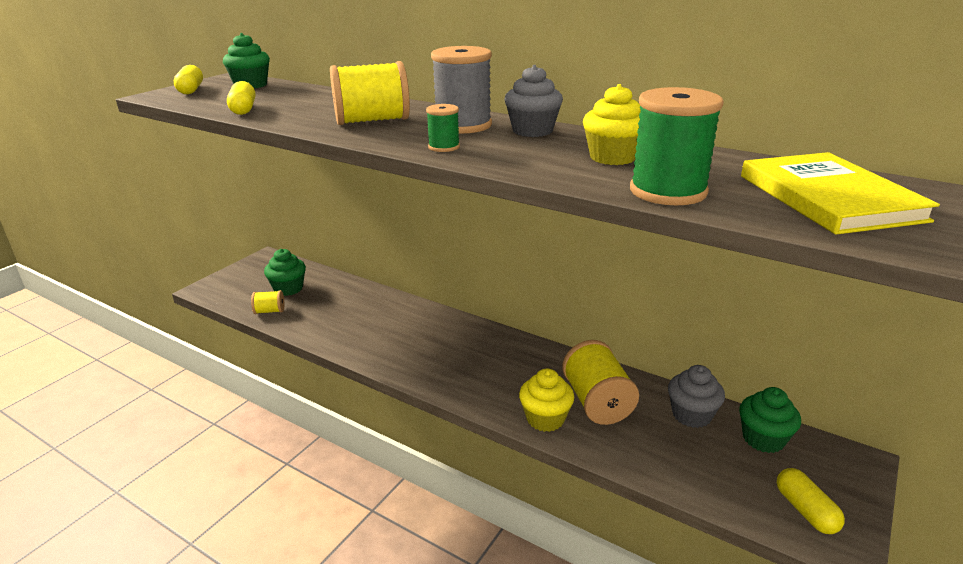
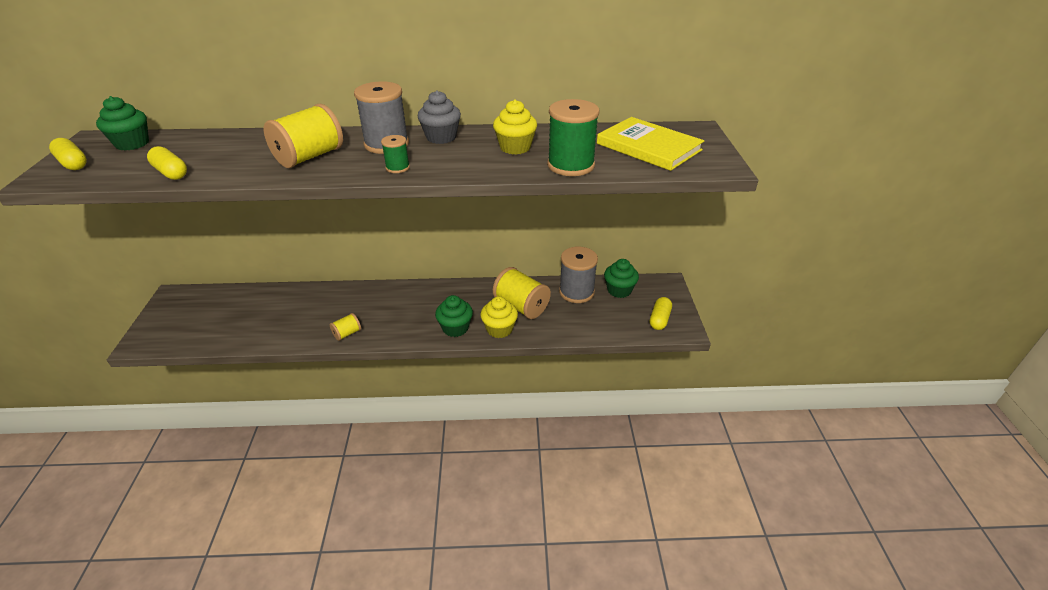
camera: 35 degrees left, 10 degrees up
yellow spool [251,290,284,314] -> yellow spool moved to [330,313,361,341]
green cupcake [264,249,306,296] -> green cupcake moved to [435,295,473,337]
grey cupcake [668,365,725,428] -> grey spool [559,247,598,303]
yellow capsule [777,468,845,534] -> yellow capsule turned 75 degrees clockwise [650,297,672,330]

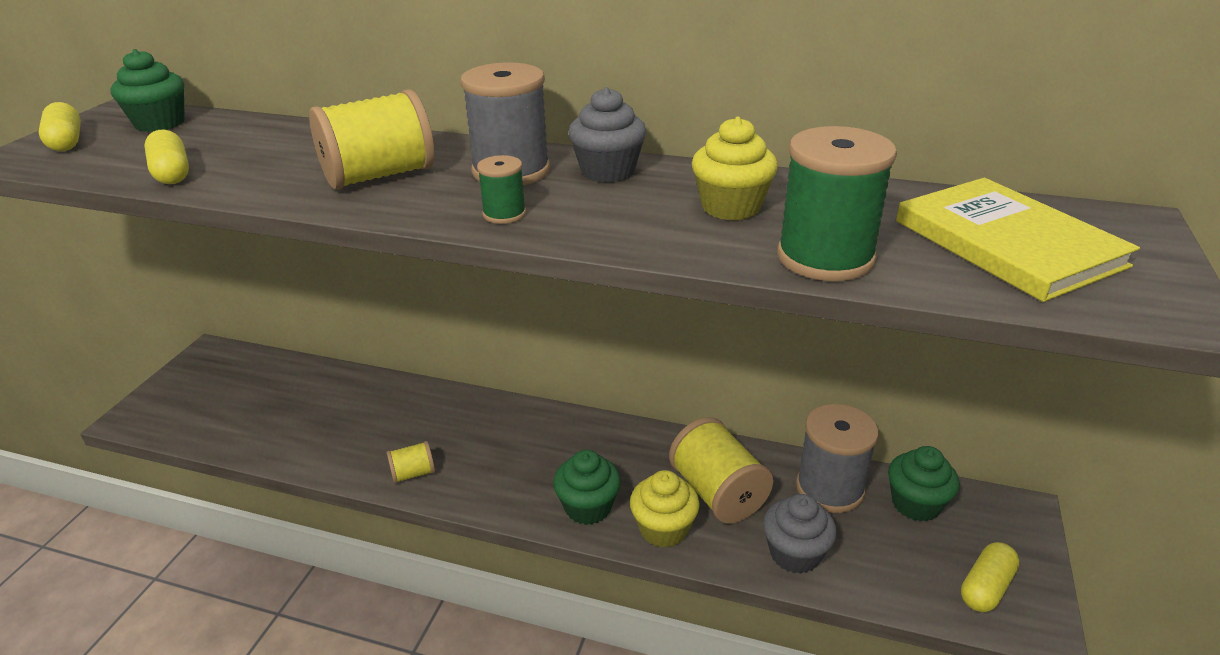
camera: 20 degrees right, 5 degrees down
none -> grey cupcake [763,494,837,574]

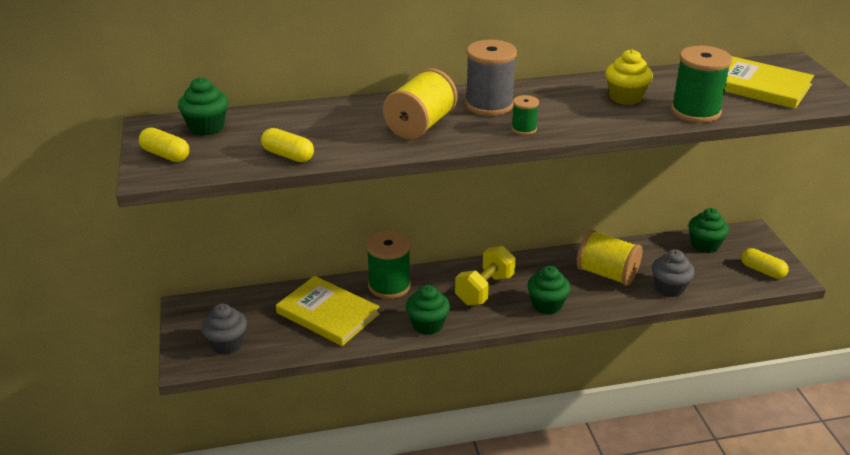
camera: 30 degrees left, 0 degrees up
yellow spool [387,441,435,484] -> green cupcake [406,285,450,335]
grey cupcake [568,87,646,183] -> grey cupcake moved to [201,304,247,354]
yellow cupcake [630,470,700,548] -> none
grey spool [796,404,879,513] -> none
yellow capsule [961,542,1020,612] -> yellow capsule turned 60 degrees counterclockwise [741,248,789,279]
none -> yellow book [276,276,380,346]
none -> green spool [366,231,411,299]
none -> yellow dumbbell [455,246,516,305]

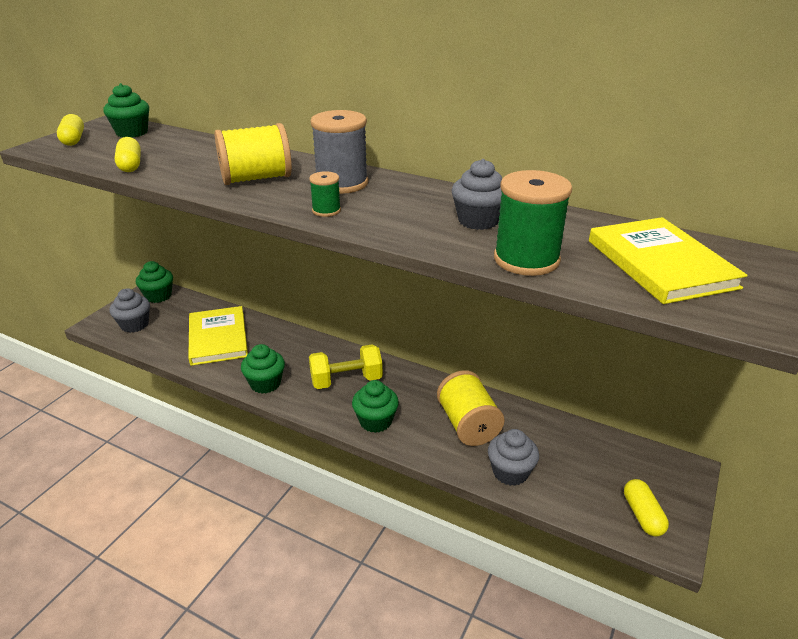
camera: 40 degrees right, 0 degrees up
green spool [366,231,411,299] -> none
yellow cupcake [606,49,653,105] -> grey cupcake [451,159,502,230]
green cupcake [689,208,729,253] -> green cupcake moved to [136,261,173,303]

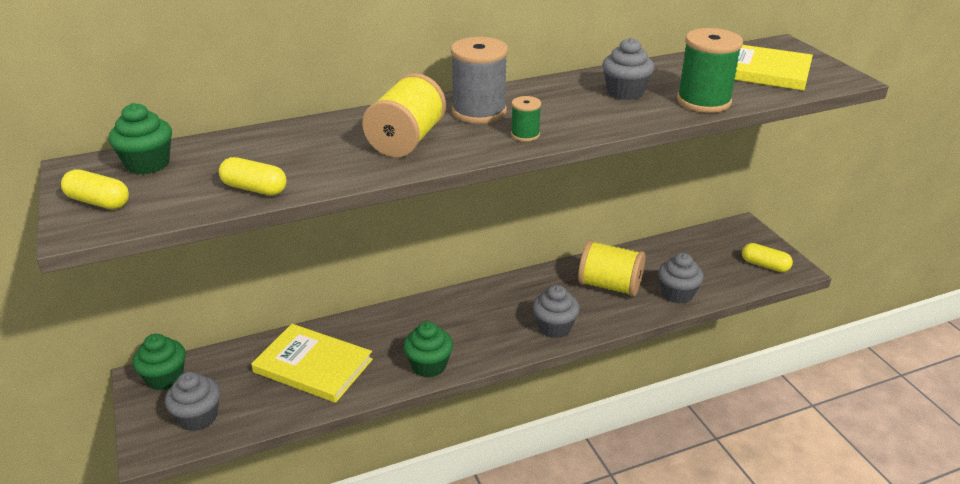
camera: 50 degrees left, 0 degrees up
yellow dumbbell [309,344,383,389] -> none
green cupcake [352,380,399,433] -> grey cupcake [533,285,580,338]

